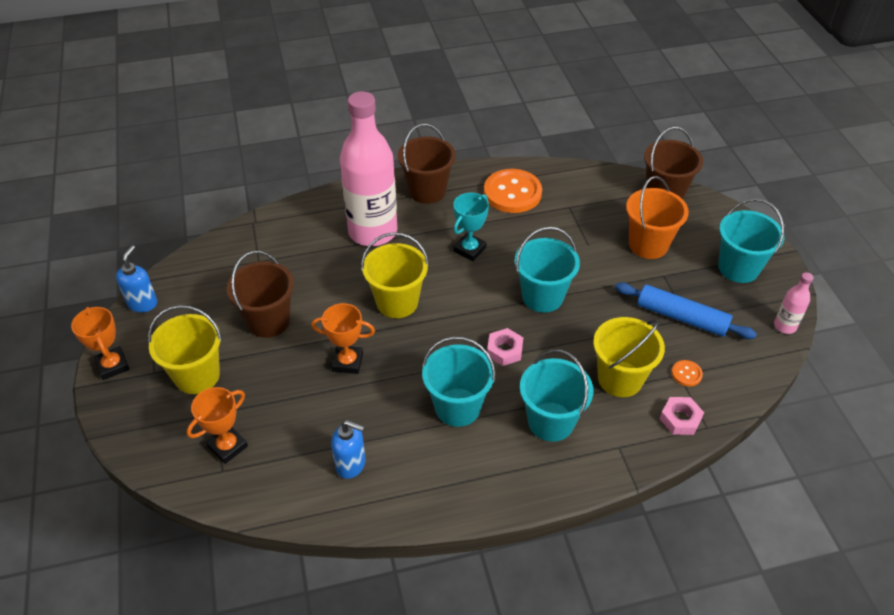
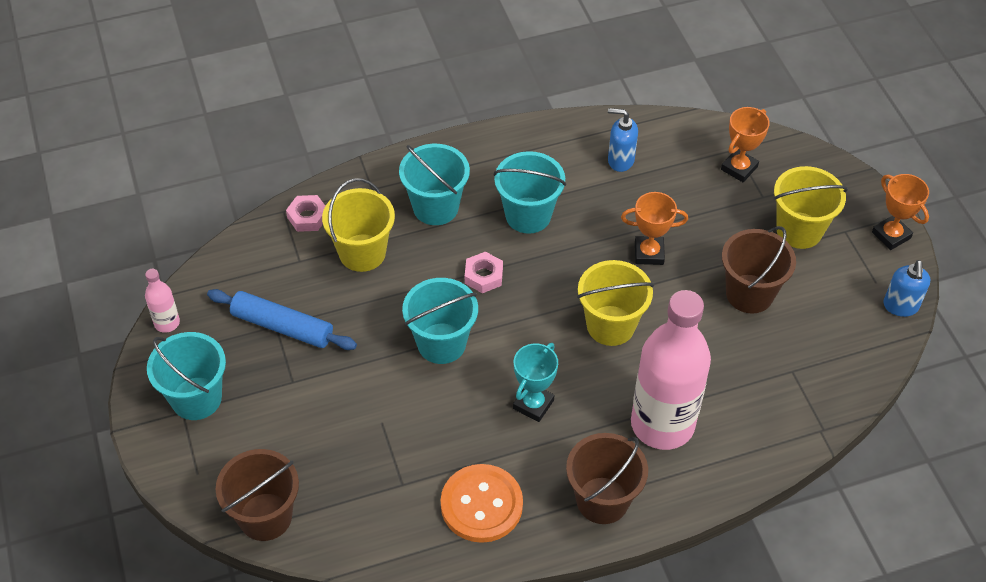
camera: 175 degrees right, 5 degrees up
orange bucket [626,176,689,259] -> none
orange button [672,360,703,386] -> none

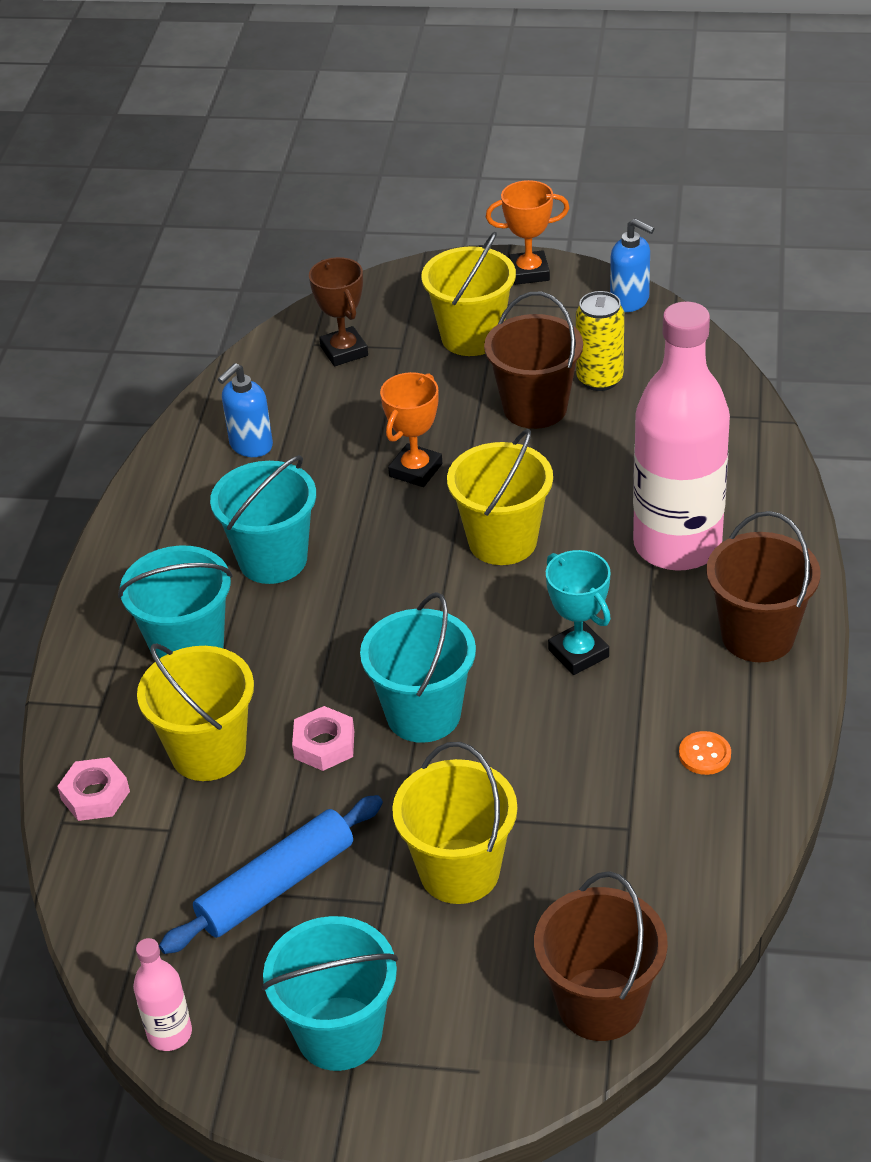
camera: 60 degrees left, 10 degrees down
orange button [441,464,523,543] -> orange button [679,731,731,775], size x0.43
pink nut [465,252,503,293] -> pink nut moved to [292,706,354,771]
orange trophy [721,107,770,182] -> brown trophy [309,257,368,366]
none -> yellow bucket [392,742,517,904]
none -> yellow can [576,291,624,391]

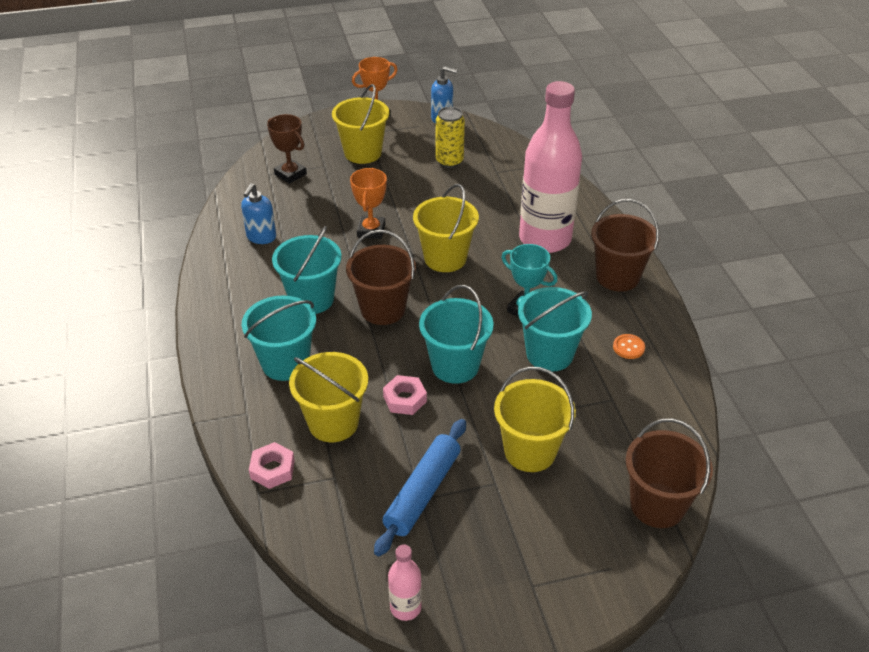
camera: 25 degrees left, 0 degrees up
turquoise bucket [262,916,398,1071] -> turquoise bucket moved to [518,287,592,372]
brown bucket [484,292,583,429] -> brown bucket moved to [346,230,416,325]

